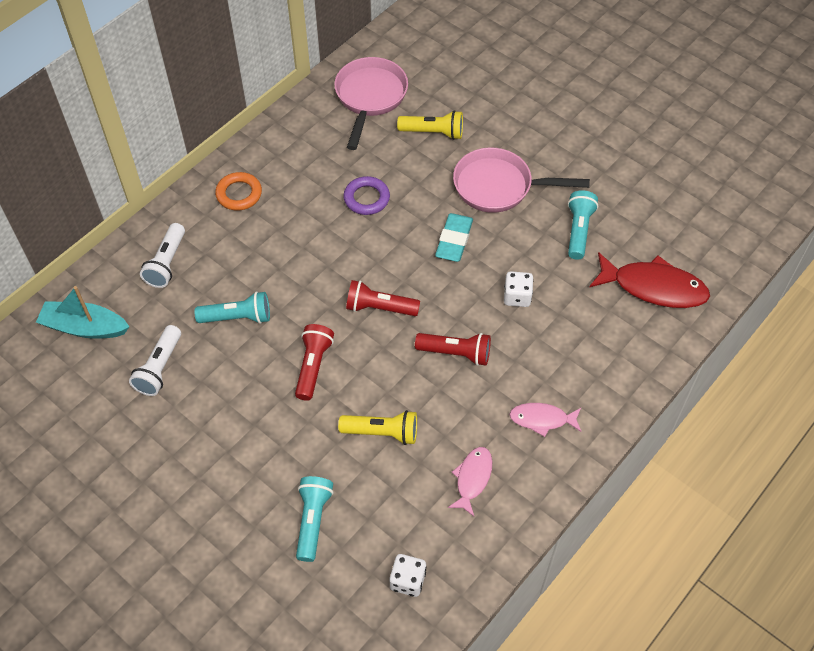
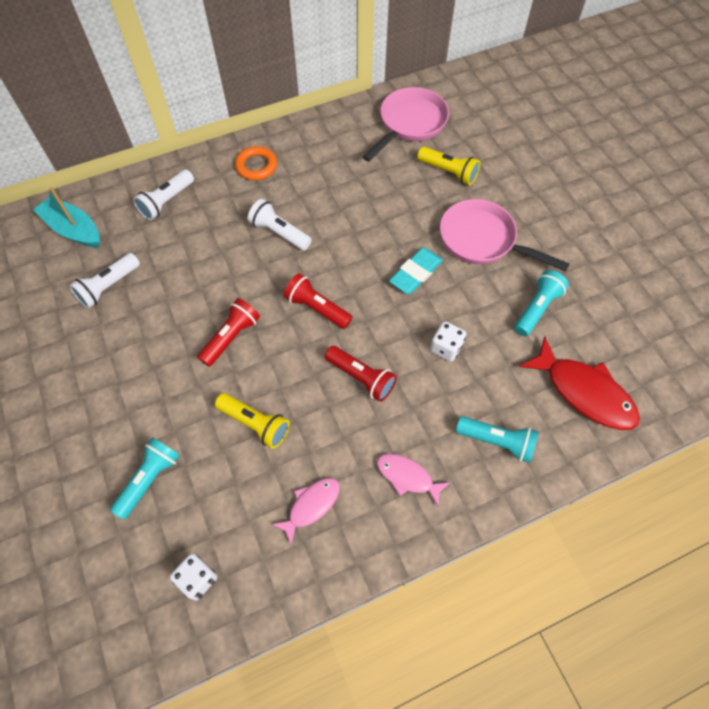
camera: 25 degrees right, 5 degrees up
turquoise flashlight [195,292,270,324] -> turquoise flashlight moved to [456,416,539,463]
purple ring [343,176,390,215] -> none
none -> white flashlight [248,199,311,250]

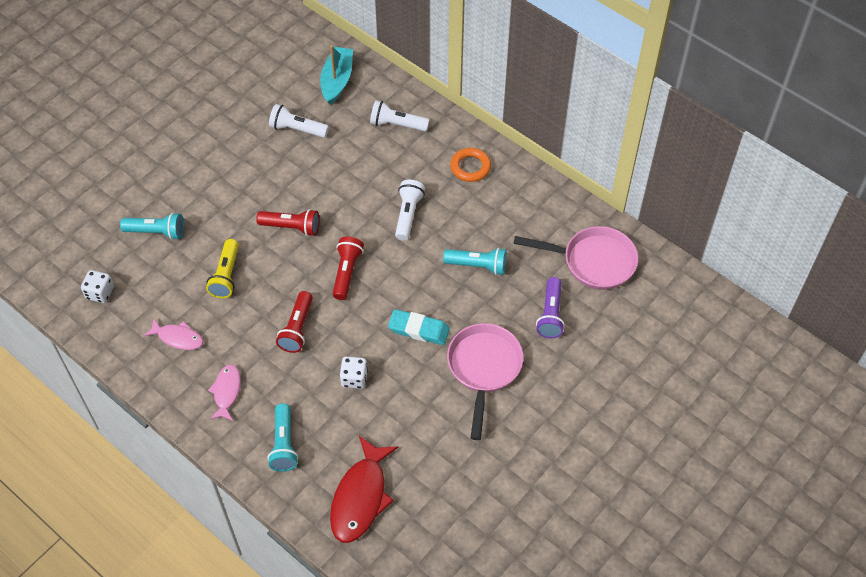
camera: 65 degrees right, 5 degrees down
yellow flashlight [417,146,480,185] -> purple flashlight [536,277,565,338]
turquoise flashlight [514,270,569,336] -> turquoise flashlight moved to [443,248,507,275]

